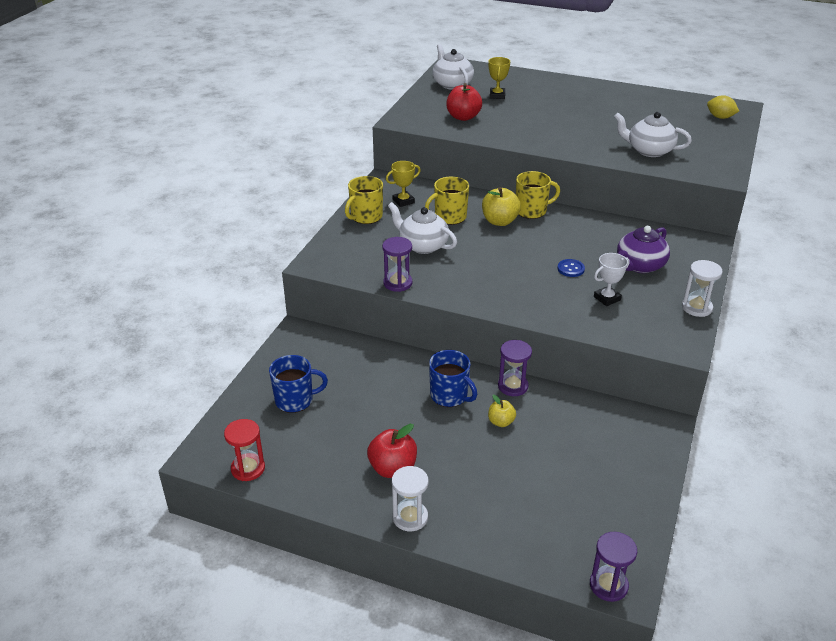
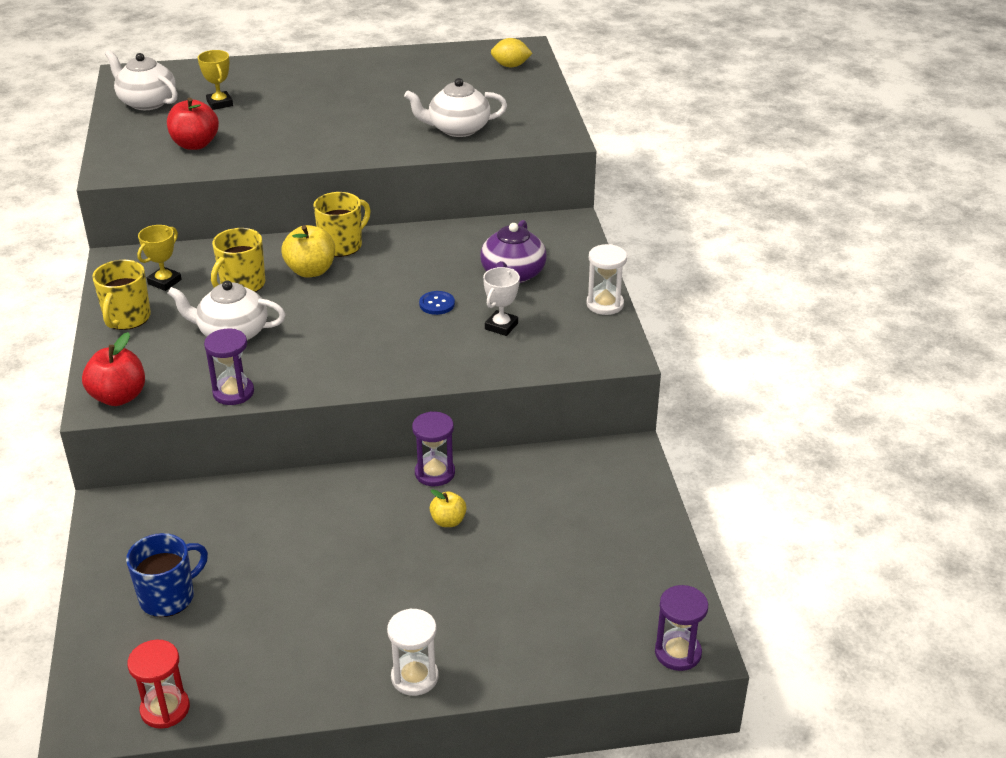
camera: 30 degrees left, 0 degrees up
red apple [367,424,417,478] -> red apple moved to [82,332,145,406]
blue mug [429,350,477,407] -> none

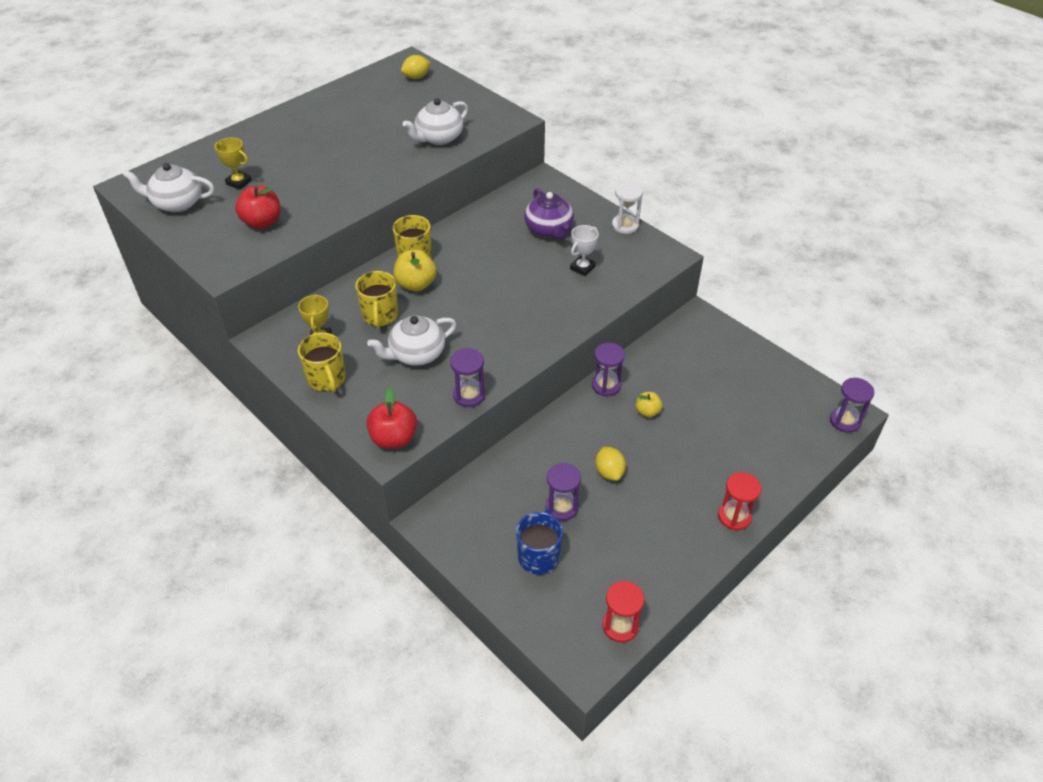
camera: 35 degrees left, 10 degrees up
white hourglass [387,608,439,696] -> red hourglass [718,472,761,530]
blue button [419,291,455,315] -> none
white trophy [483,267,520,336] -> white trophy turned 45 degrees clockwise [570,225,599,276]
none -> purple hourglass [546,463,581,521]
none -> yellow lemon [595,447,626,481]

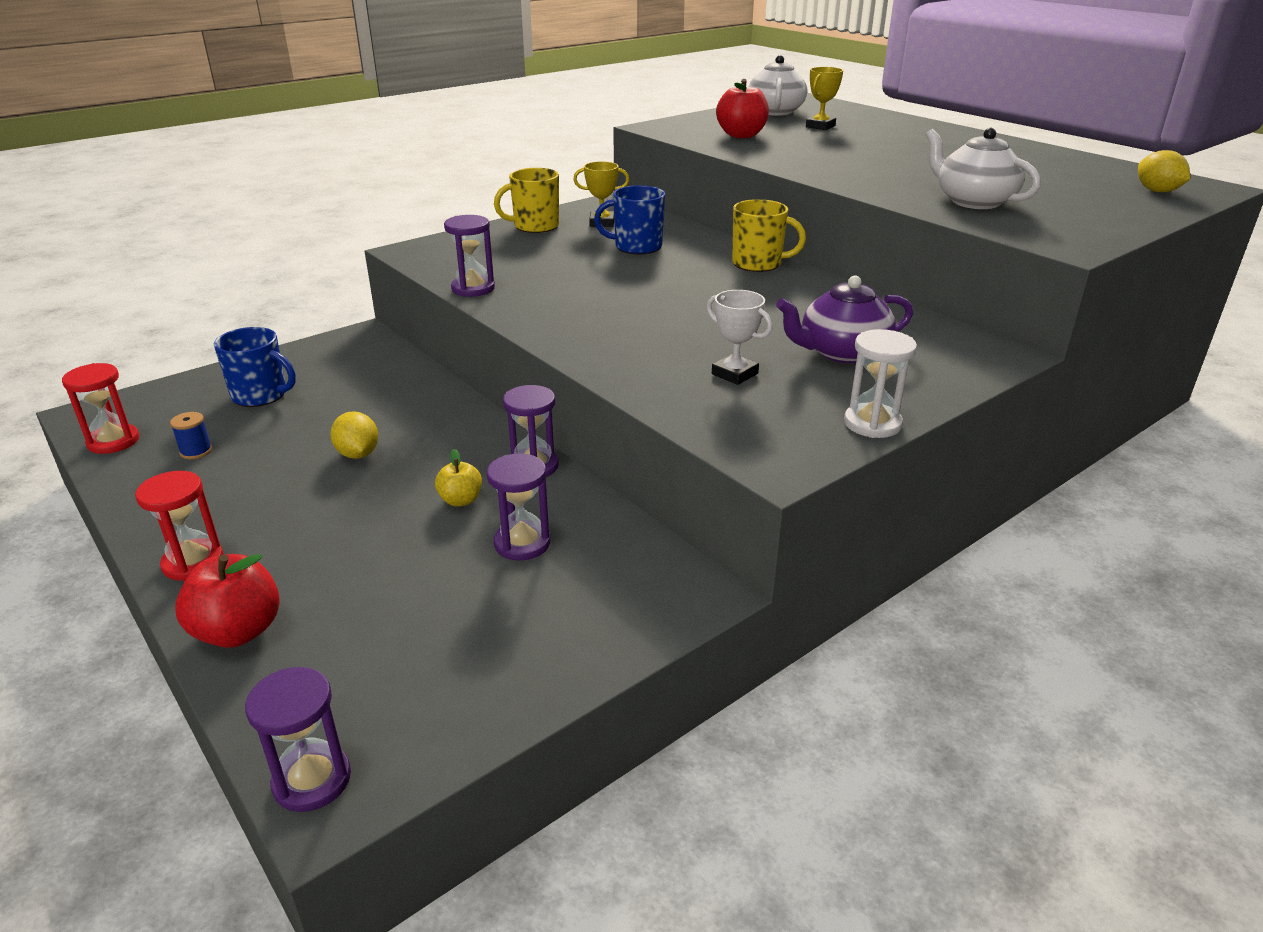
camera: 95 degrees right, 15 degrees down
yellow mug [355,271,398,328] -> blue mug [594,185,665,255]
red apple [366,387,417,449] -> red apple moved to [175,554,280,648]
white teapot [367,315,456,366] -> none
yellow apple [394,249,437,291] -> none
purple hourglass [546,463,581,521] -> purple hourglass moved to [487,453,550,561]
yellow lemon [595,447,626,481] -> yellow lemon turned 75 degrees clockwise [330,411,378,459]
none -> blue spool [170,412,212,459]

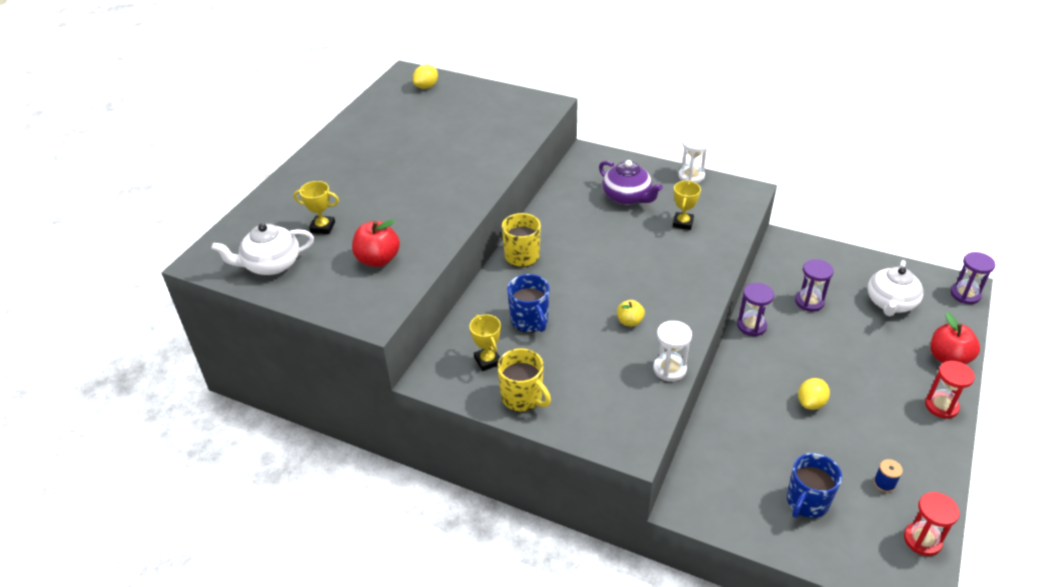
camera: 115 degrees left, 10 degrees up
blue mug [214,327,296,407] -> blue mug turned 135 degrees counterclockwise [787,453,842,518]
yellow apple [435,449,482,507] -> yellow apple moved to [617,300,645,327]
purple hourglass [444,215,495,297] -> white hourglass [653,321,692,381]
white trophy [707,290,772,385] -> yellow trophy [673,181,701,230]
white teapot [925,128,1041,209] -> white teapot moved to [868,260,923,316]

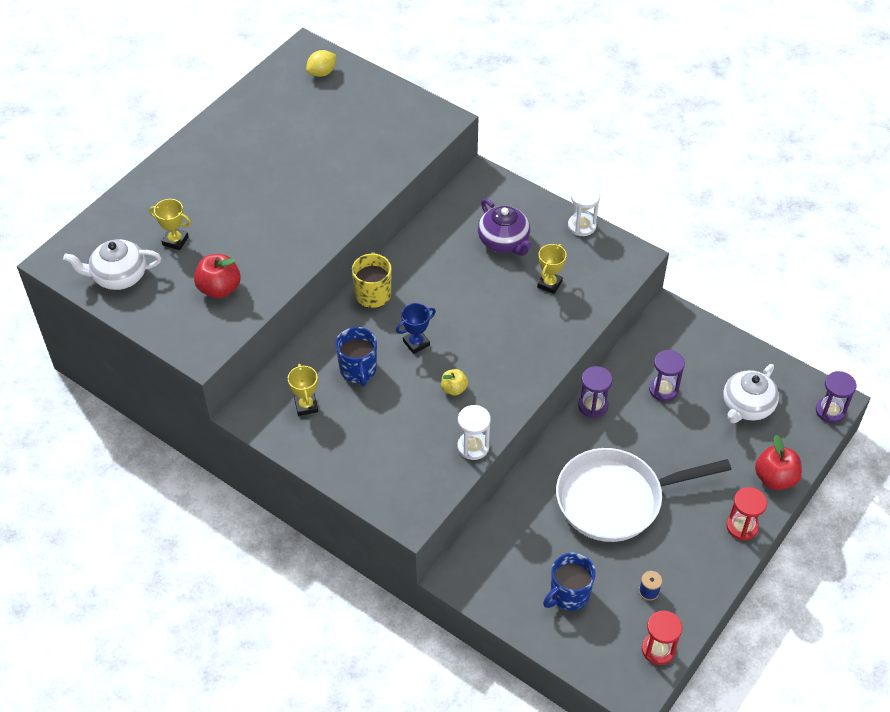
camera: 10 degrees right, 10 degrees up
yellow mug [497,348,551,412] -> none
yellow lemon [798,378,830,410] -> white pan [556,448,731,542]
none -> blue trophy [396,303,436,354]

